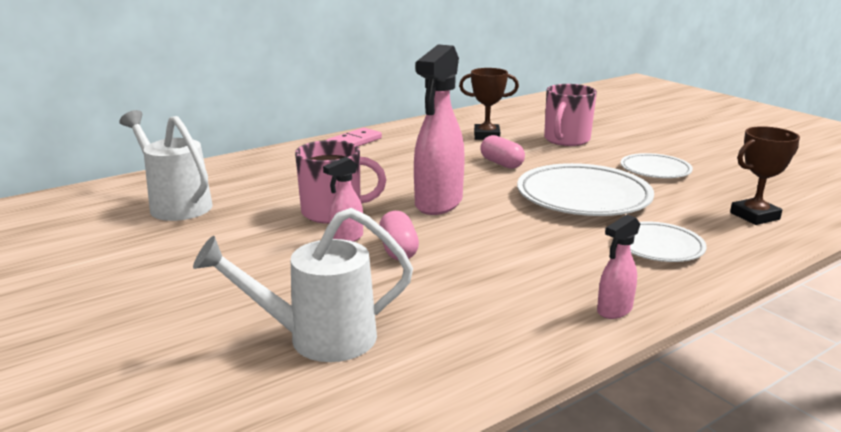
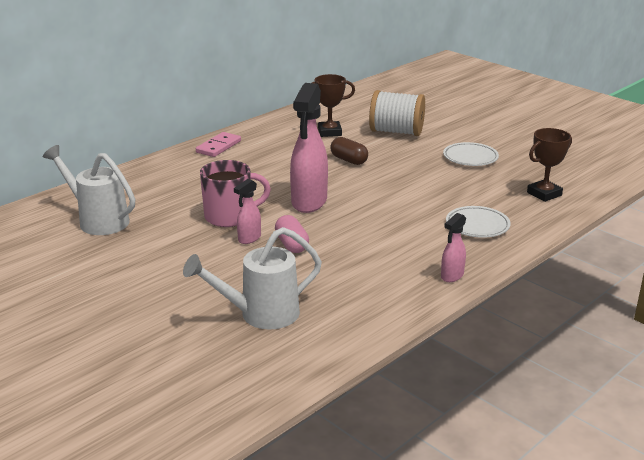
camera: 10 degrees left, 5 degrees up
pink capsule [480,135,525,169] -> brown capsule [331,137,368,165]
white plate [517,163,654,216] -> none
pink mug [544,84,597,146] -> white spool [369,90,425,136]

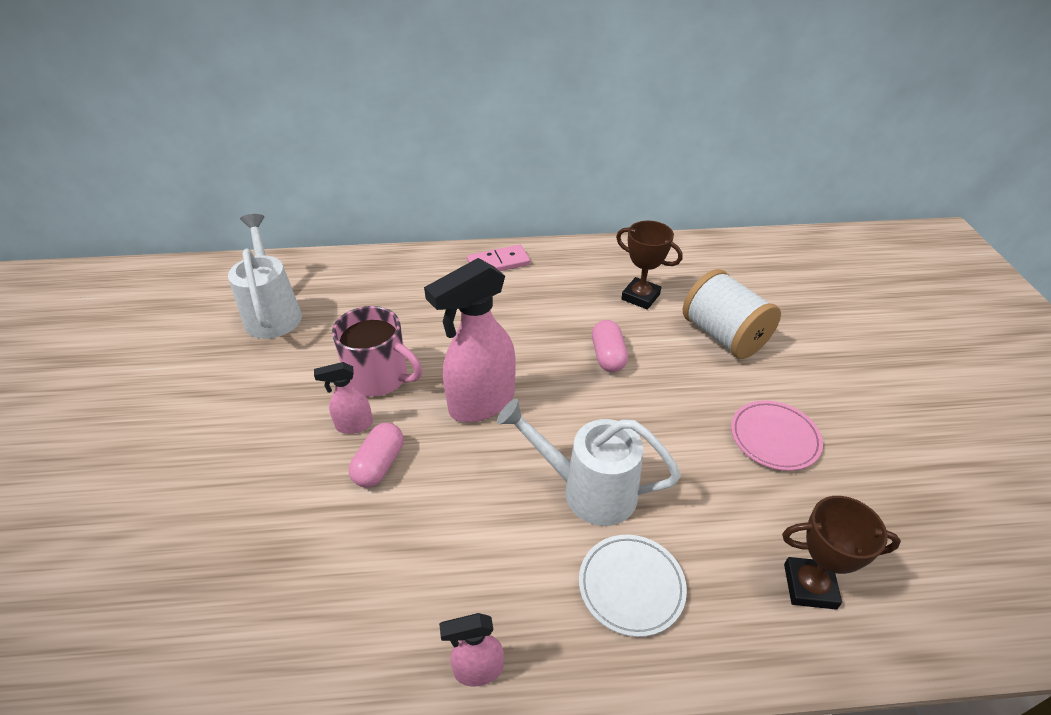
camera: 40 degrees right, 15 degrees up
white watering can [183,227,322,329] -> white watering can moved to [497,399,681,526]
brown capsule [331,137,368,165] -> pink capsule [592,320,628,372]
white plate [443,142,499,166] -> pink plate [731,400,823,471]

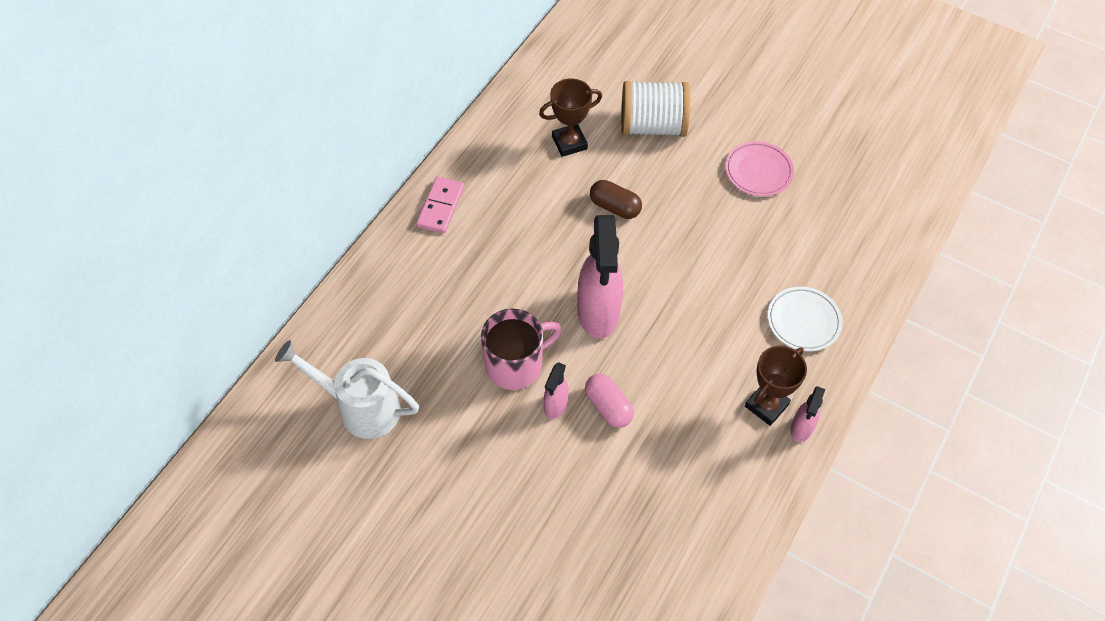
camera: 55 degrees left, 15 degrees up
white watering can [497,399,681,526] -> none
pink capsule [592,320,628,372] -> brown capsule [590,180,642,219]
brown trophy [782,496,901,609] -> brown trophy moved to [745,346,807,426]

